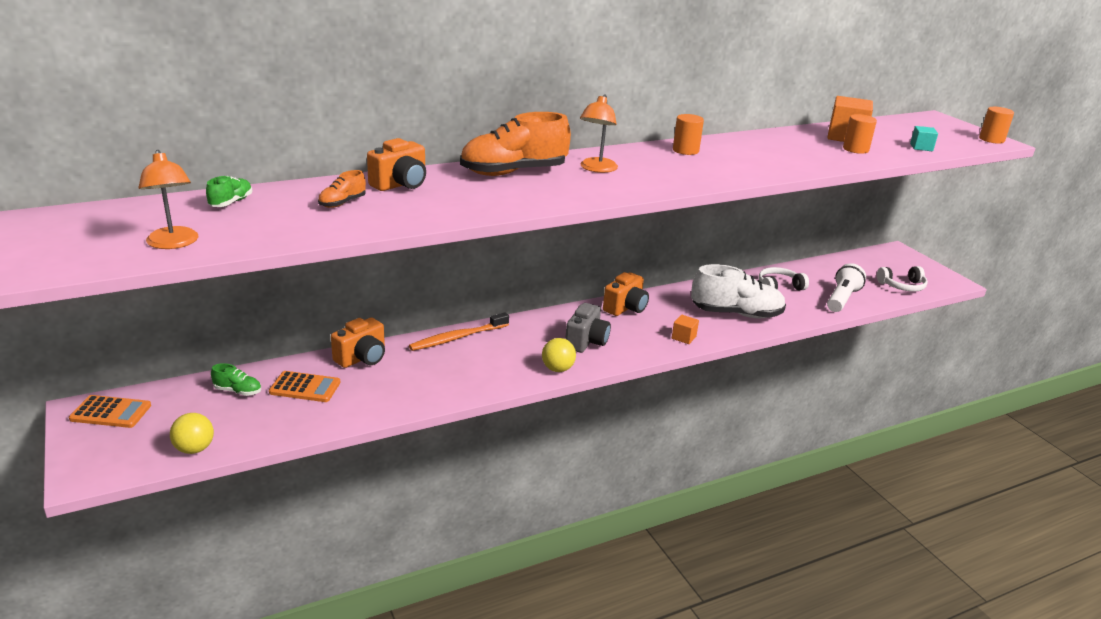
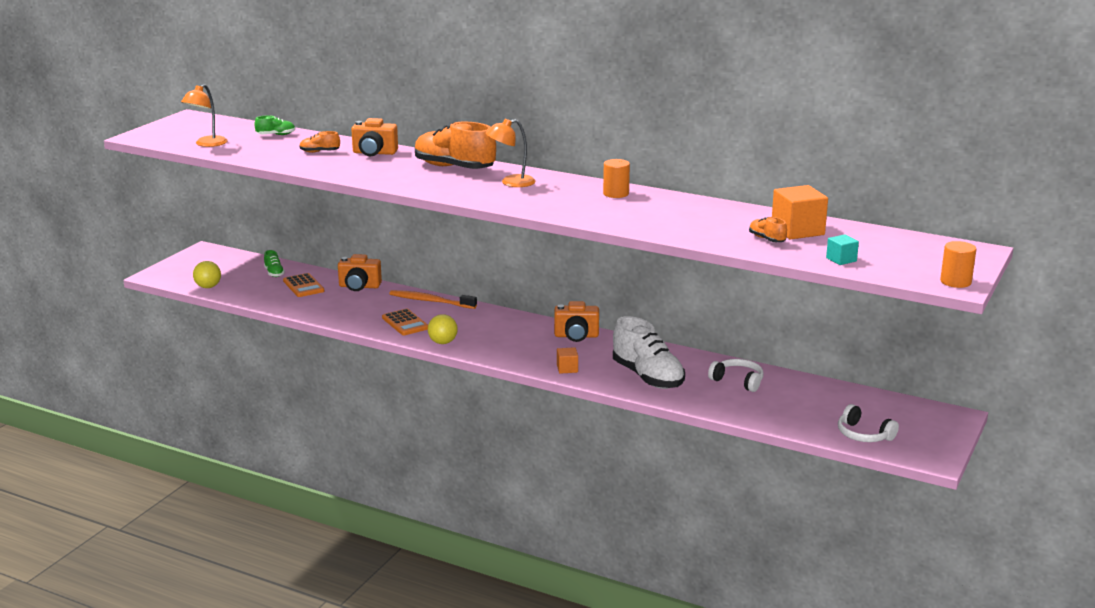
camera: 55 degrees right, 5 degrees down
orange calculator [69,395,151,428] -> orange calculator moved to [382,309,428,335]
grey camera [565,303,611,353] -> none
white flashlight [827,263,866,312] -> none
orange cylinder [843,114,877,154] -> orange shoe [749,217,787,242]

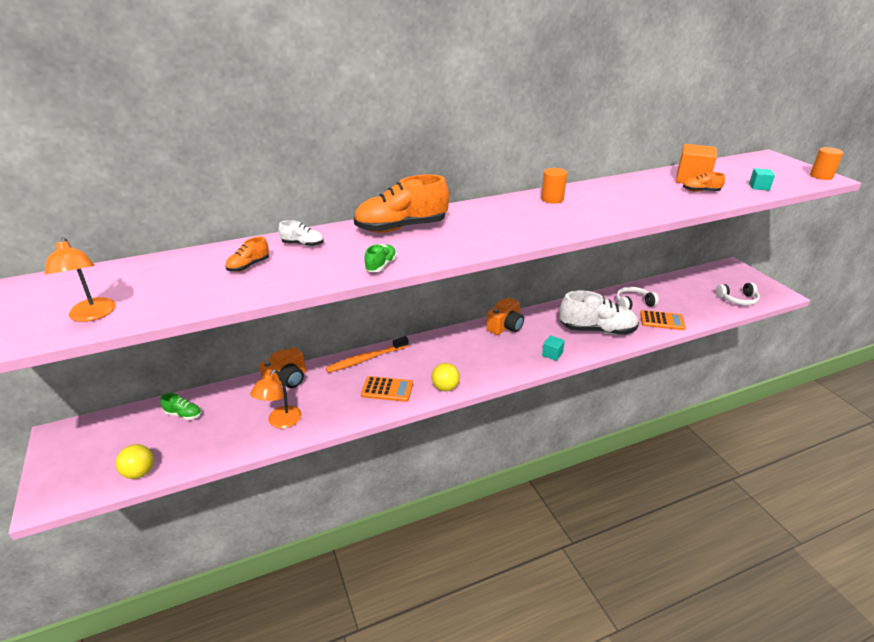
camera: 50 degrees left, 10 degrees up
green shoe [255,115,295,135] -> green shoe moved to [364,244,397,272]
orange calculator [283,273,324,297] -> orange calculator moved to [640,310,686,330]
orange camera [351,118,398,156] -> white shoe [278,220,324,247]
orange lamp [486,119,536,187] -> orange lamp moved to [250,369,302,429]
orange cube [557,347,578,374] -> turquoise cube [542,335,565,361]

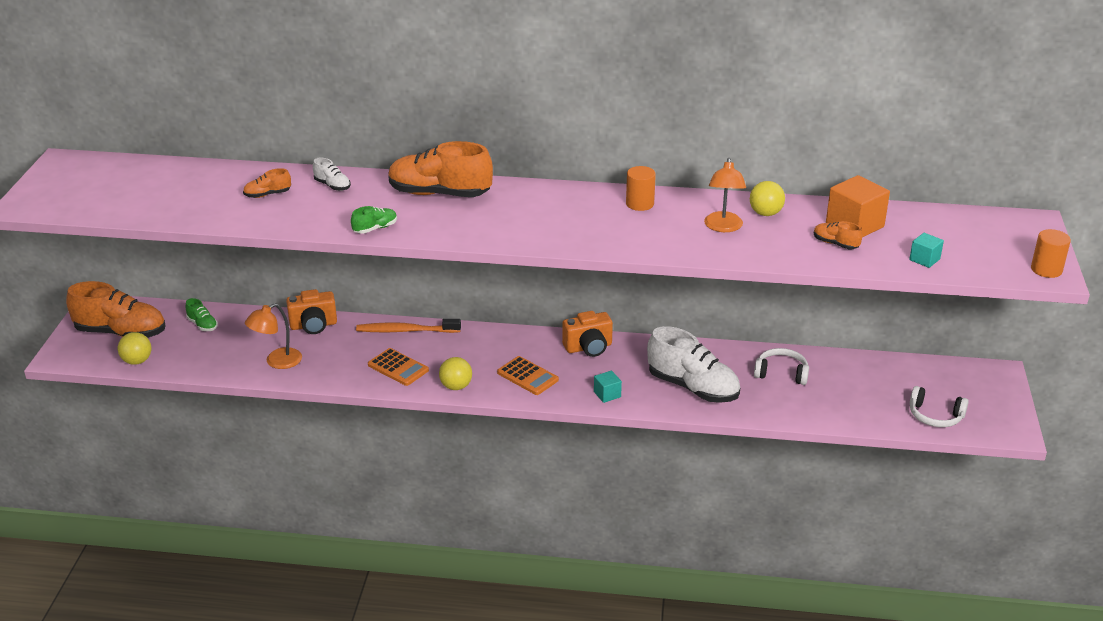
camera: 30 degrees right, 0 degrees up
orange lamp [45,237,116,322] -> orange lamp moved to [704,158,746,232]
orange calculator [640,310,686,330] -> orange calculator moved to [497,356,559,395]
none -> orange shoe [66,281,166,338]
none -> yellow ball [750,181,785,216]

